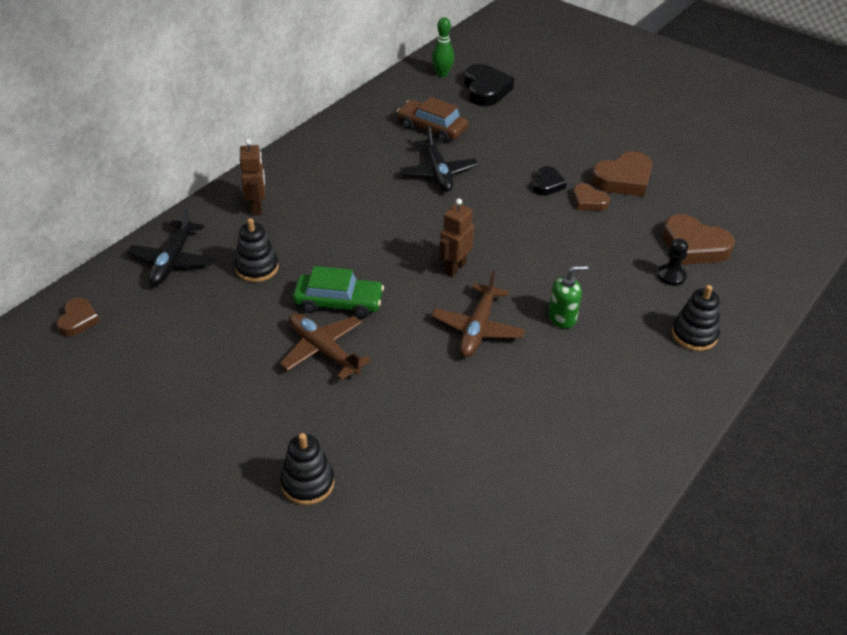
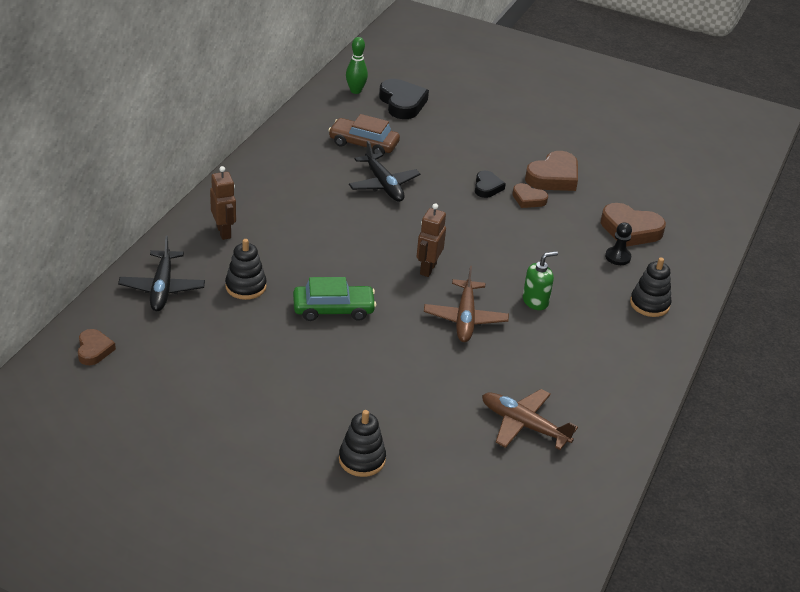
camera: 15 degrees left, 5 degrees down
brown plane [280,313,372,381] -> brown plane moved to [482,389,578,450]

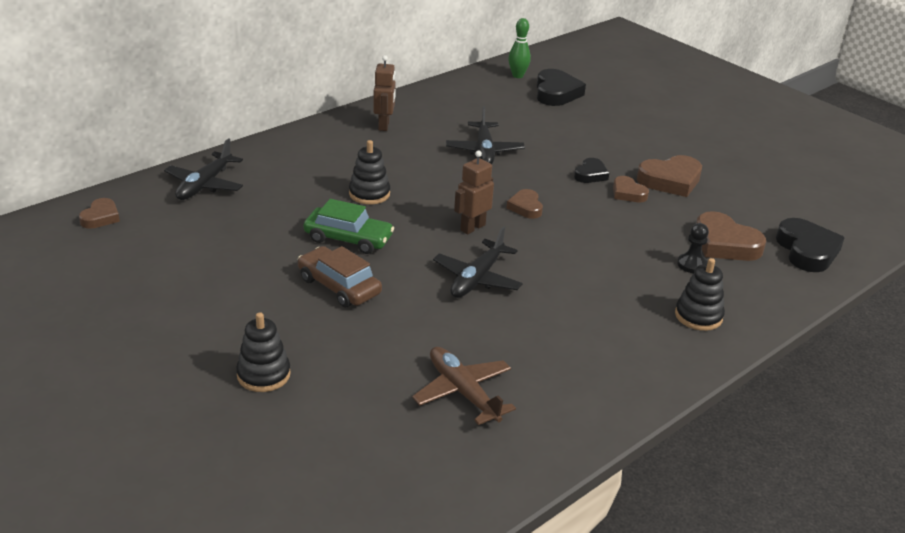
camera: 25 degrees right, 5 degrees down
brown robot [210,166,236,240] -> brown robot moved to [373,55,396,131]
black stacking toy [225,239,267,300] -> black stacking toy moved to [349,140,390,205]
brown car [328,114,400,155] -> brown car moved to [298,246,382,307]
brown plane [424,266,509,342] -> black plane [433,226,523,298]
green soap dispenser [523,251,558,310] -> none
none -> brown heart [507,189,543,219]
none -> black heart [776,218,845,272]

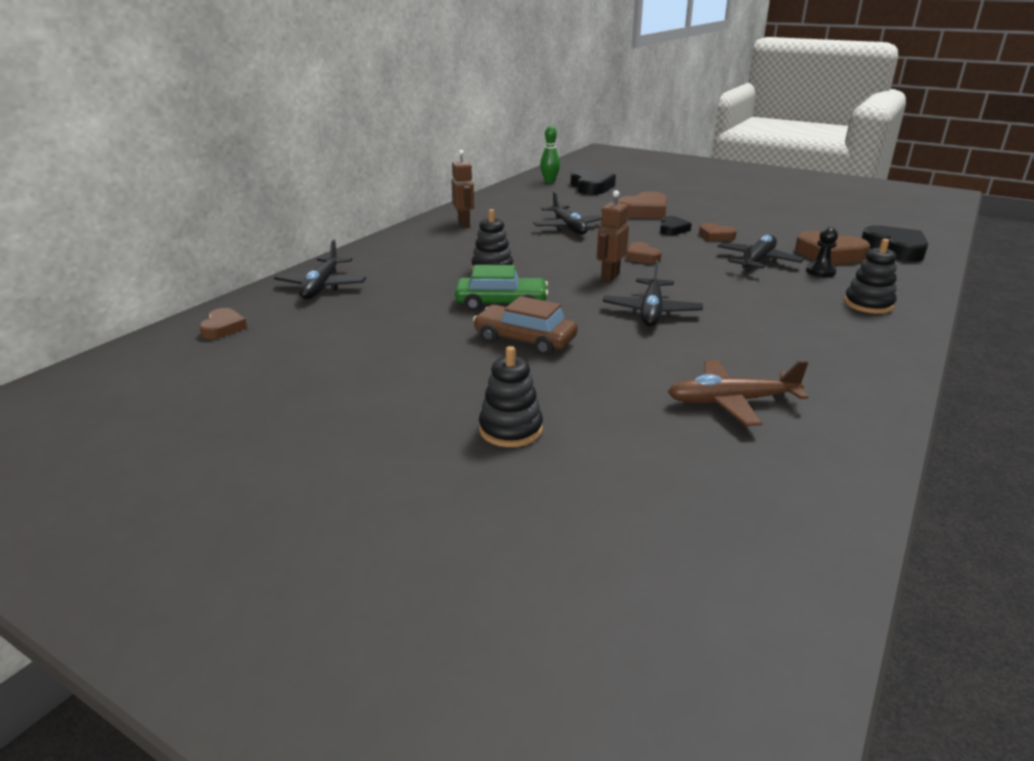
camera: 15 degrees left, 5 degrees down
brown plane [412,347,516,425] -> brown plane turned 45 degrees counterclockwise [668,360,808,426]
brown heart [637,155,702,197] -> brown heart moved to [617,192,667,219]
none -> black plane [717,235,804,272]

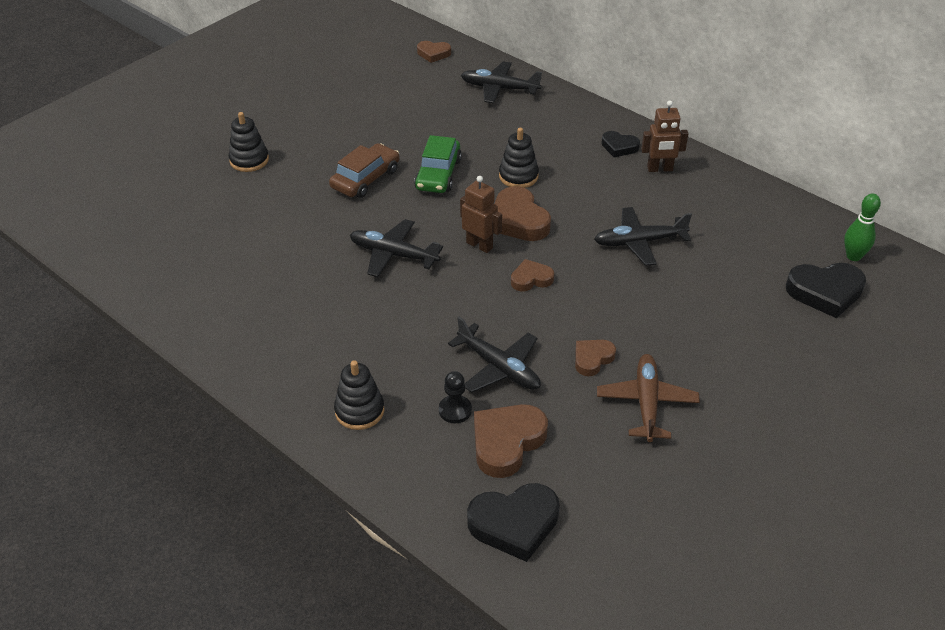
camera: 100 degrees right, 15 degrees up
brown heart [617,192,667,219] -> brown heart moved to [494,186,551,241]
black heart [660,216,692,235] -> black heart moved to [601,131,640,157]
brown plane [668,360,808,426] -> brown plane moved to [597,354,700,442]

